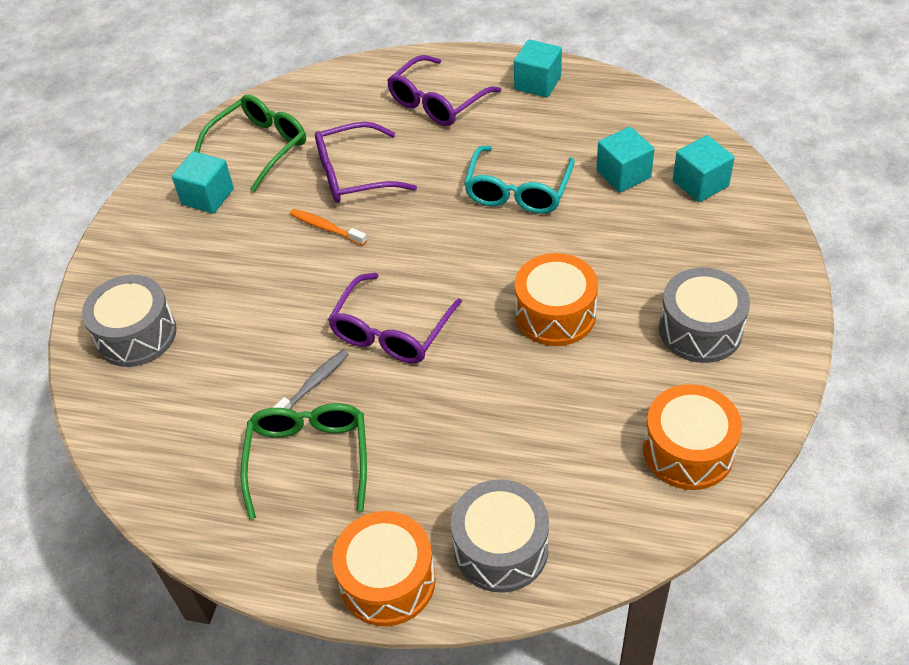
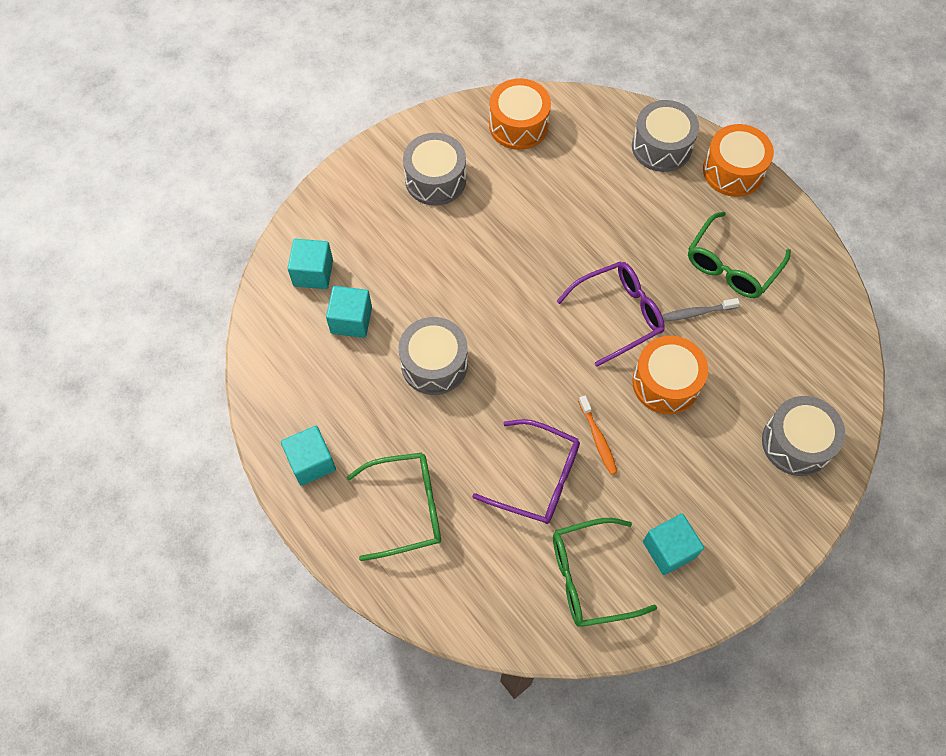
camera: 145 degrees left, 15 degrees up
purple glasses [387,55,502,126] -> green glasses [347,452,441,561]
turquoise glasses [464,146,575,214] -> grey drum [399,317,468,395]
orange drum [515,253,598,346] -> orange drum moved to [632,336,708,414]

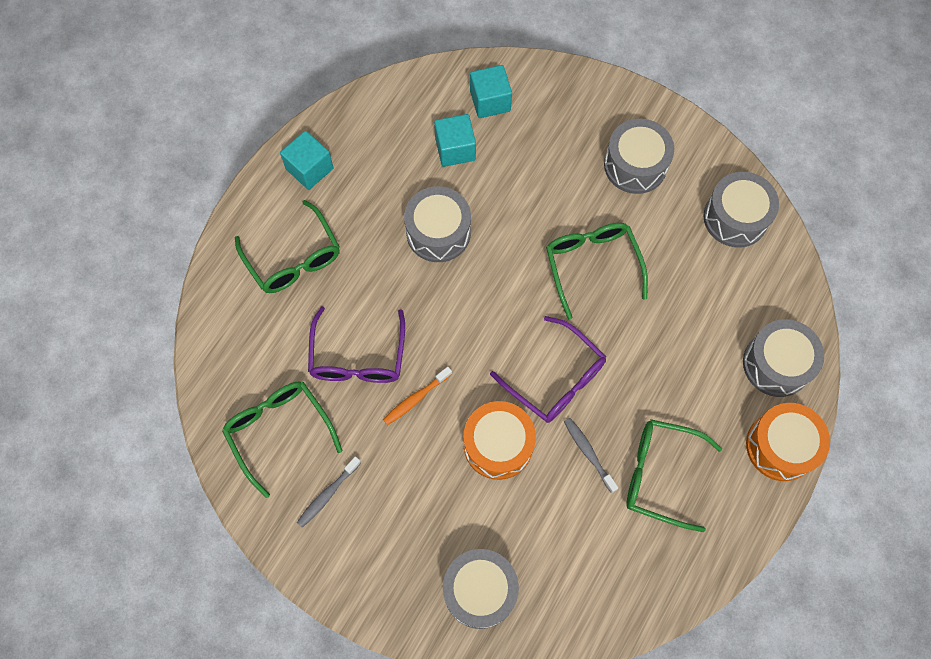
camera: 70 degrees right, 5 degrees up
orange drum [489,78,551,150] -> grey drum [703,172,779,247]
turquoise cube [643,514,704,575] -> grey toothbrush [297,456,361,528]
none -> green glasses [546,223,648,319]

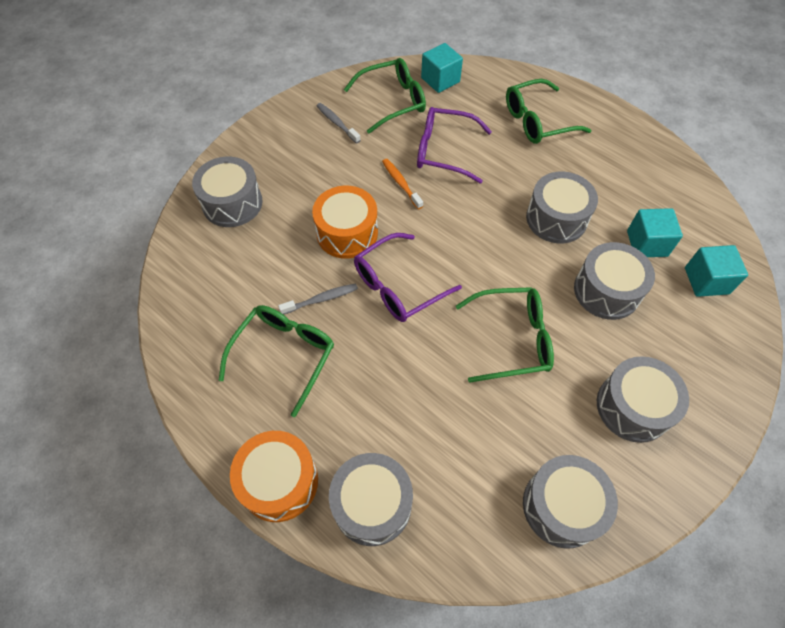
camera: 100 degrees right, 10 degrees down
turquoise cube [280,131,333,190] -> turquoise cube moved to [421,43,463,93]
none -> grey drum [574,242,655,320]

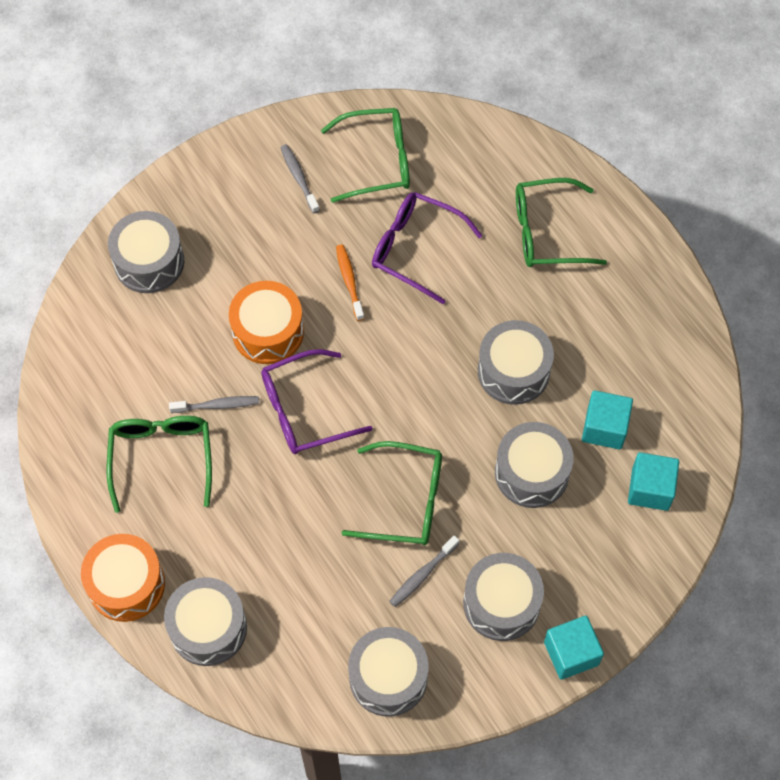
camera: 15 degrees right, 5 degrees up
green glasses [218,305,334,417] -> green glasses turned 45 degrees counterclockwise [107,416,212,513]
turquoise cube [421,43,463,93] -> turquoise cube moved to [544,616,604,680]
none -> grey toothbrush [389,535,459,607]

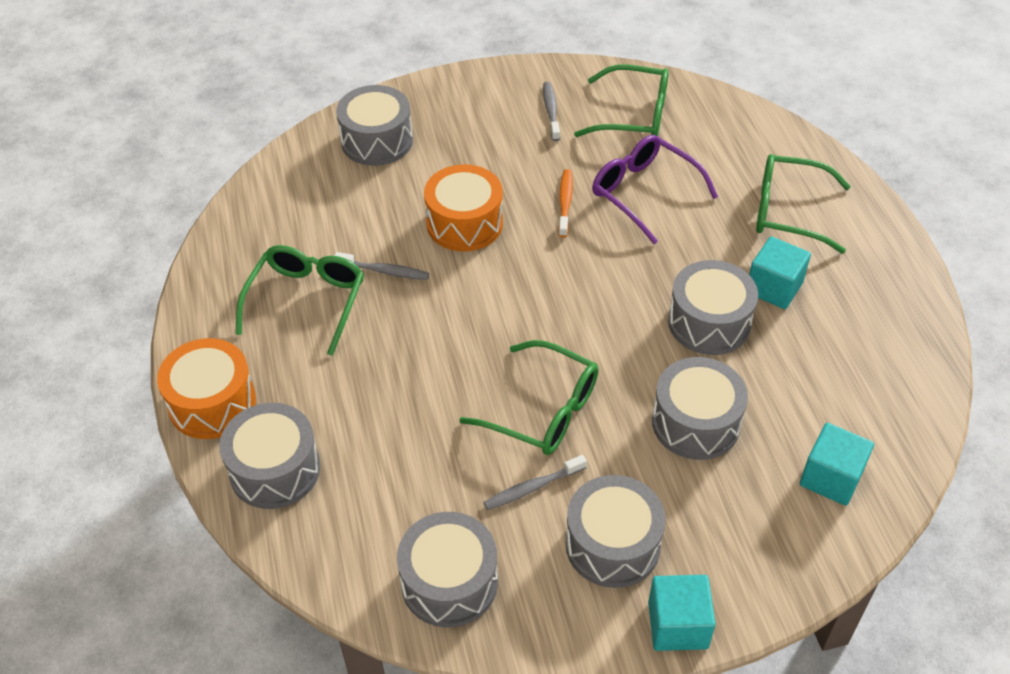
camera: 20 degrees right, 15 degrees down
purple glasses [261,349,373,454] -> none
turquoise cube [582,390,633,450] -> turquoise cube moved to [749,236,811,309]

